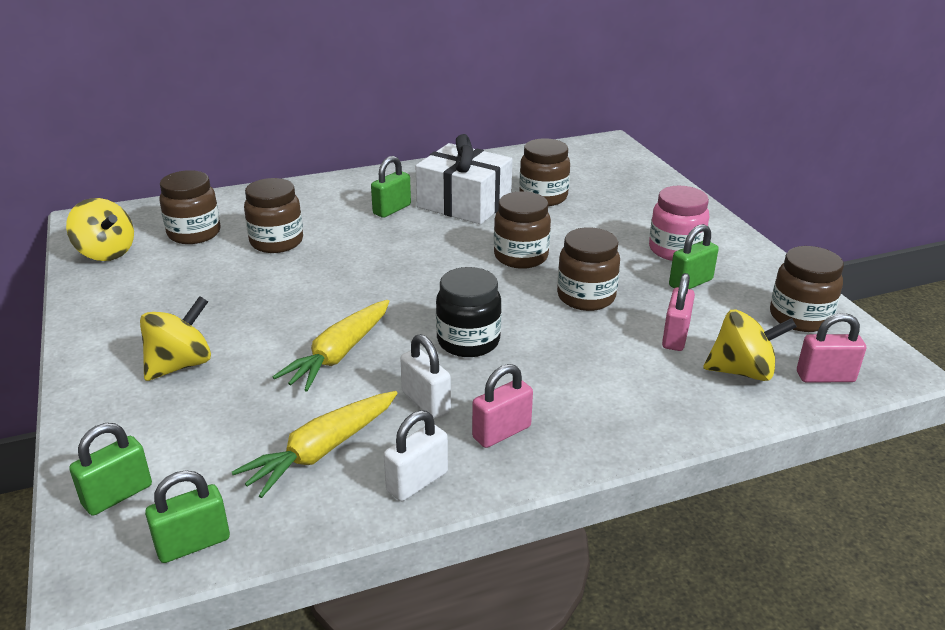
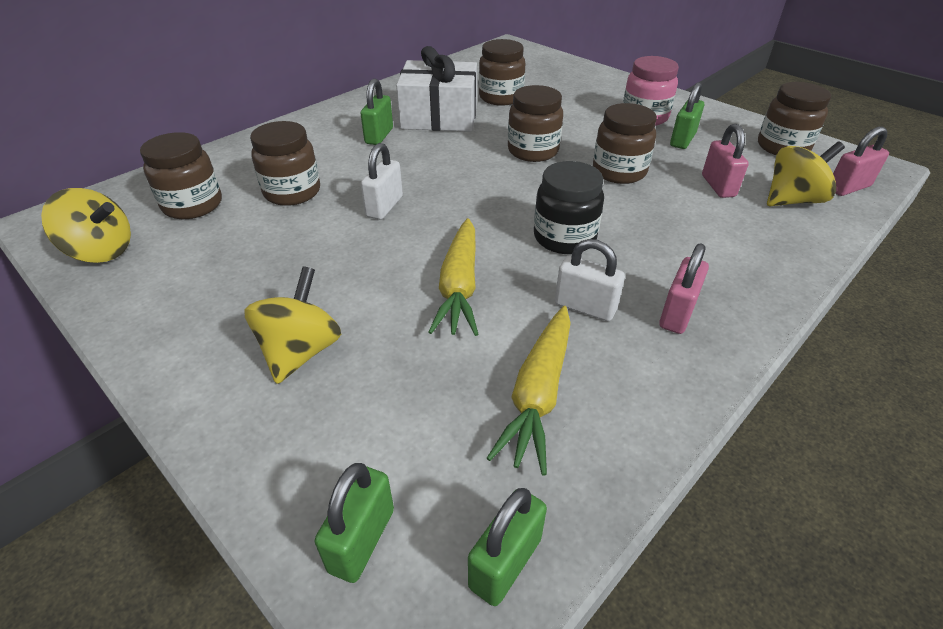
camera: 25 degrees left, 10 degrees up
white padlock [384,410,448,501] -> white padlock moved to [361,143,403,220]

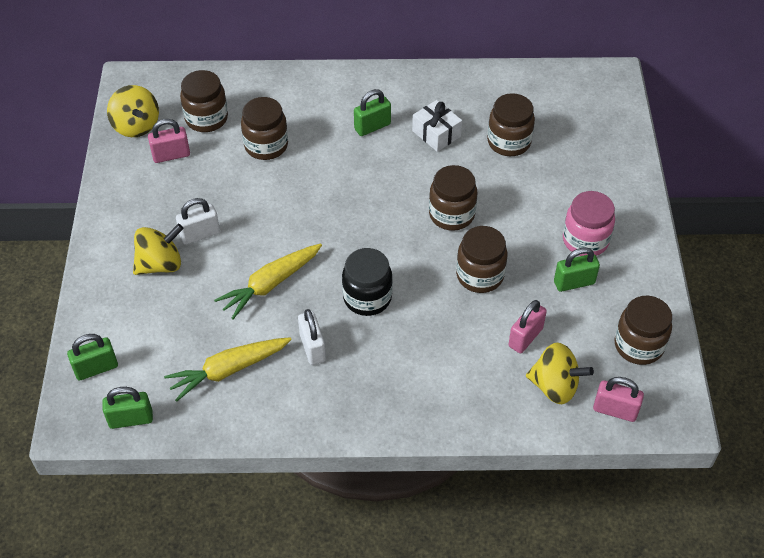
camera: 45 degrees right, 10 degrees up
white padlock [361,143,403,220] -> white padlock moved to [176,198,220,245]
white gift [396,46,477,132] -> white gift [412,100,462,152], size x0.57
pink padlock [659,243,709,334] -> pink padlock moved to [148,119,190,163]

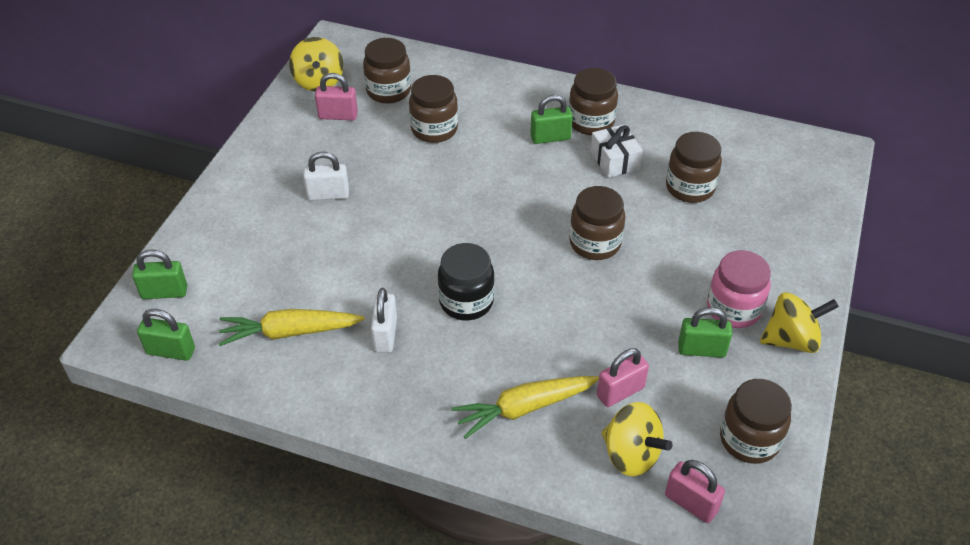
camera: 20 degrees right, 5 degrees down
yellow spinning top [133,224,184,275] -> yellow spinning top moved to [760,292,839,353]
yellow carrot [214,243,322,319] -> yellow carrot moved to [451,376,599,439]
brown jar [456,226,507,293] -> brown jar moved to [569,68,618,135]

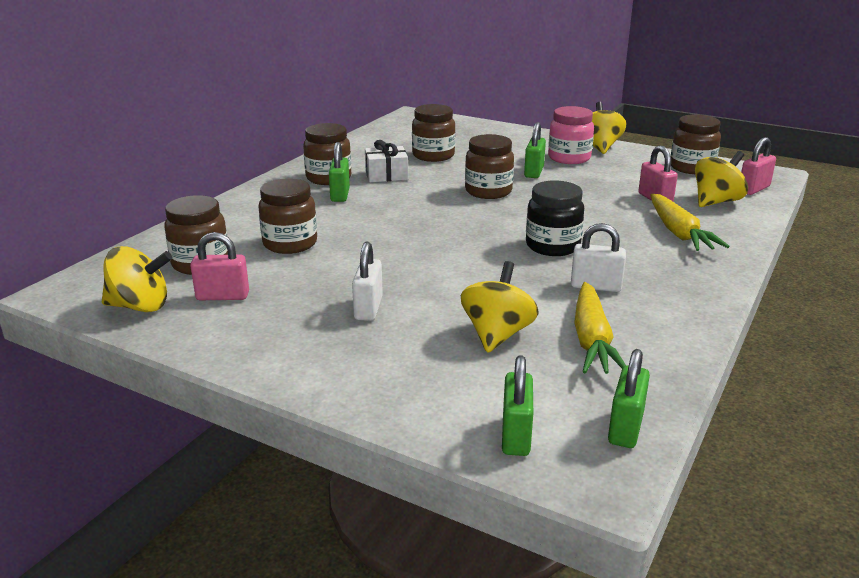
camera: 80 degrees left, 20 degrees down
pink padlock [315,73,358,120] -> pink padlock turned 75 degrees clockwise [190,232,249,300]
green padlock [678,307,732,358] -> green padlock moved to [524,122,546,178]
none -> yellow spinning top [461,261,539,353]

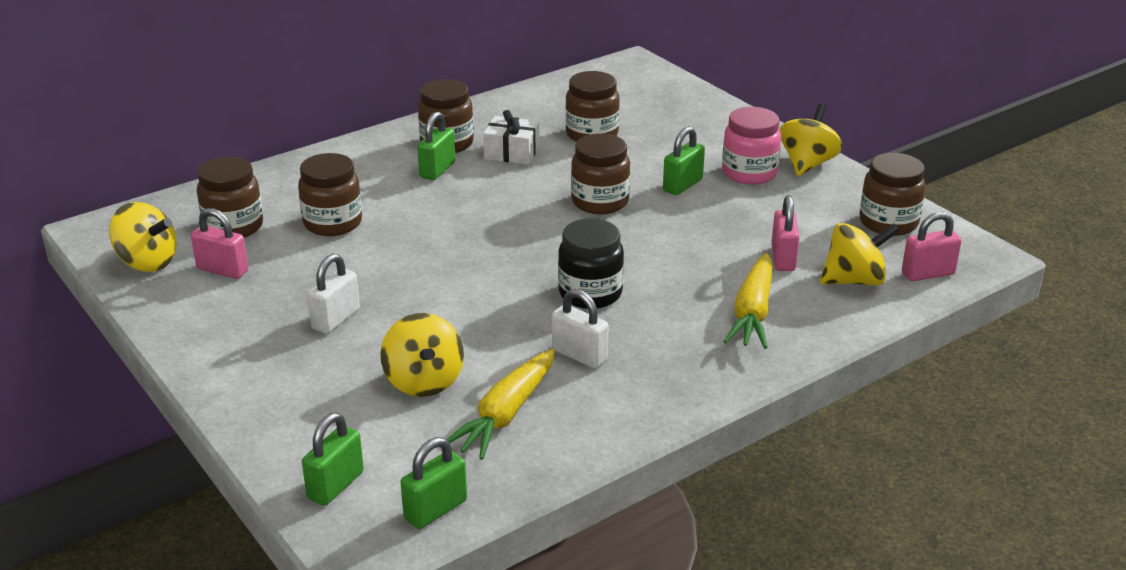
camera: 25 degrees right, 5 degrees up
yellow spinning top [461,261,539,353] -> yellow spinning top turned 120 degrees clockwise [380,313,464,397]

